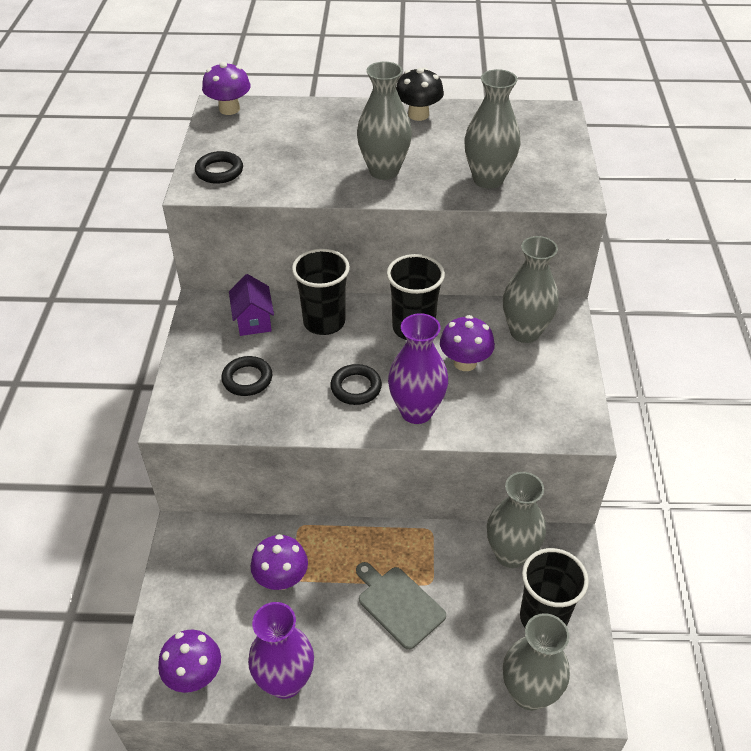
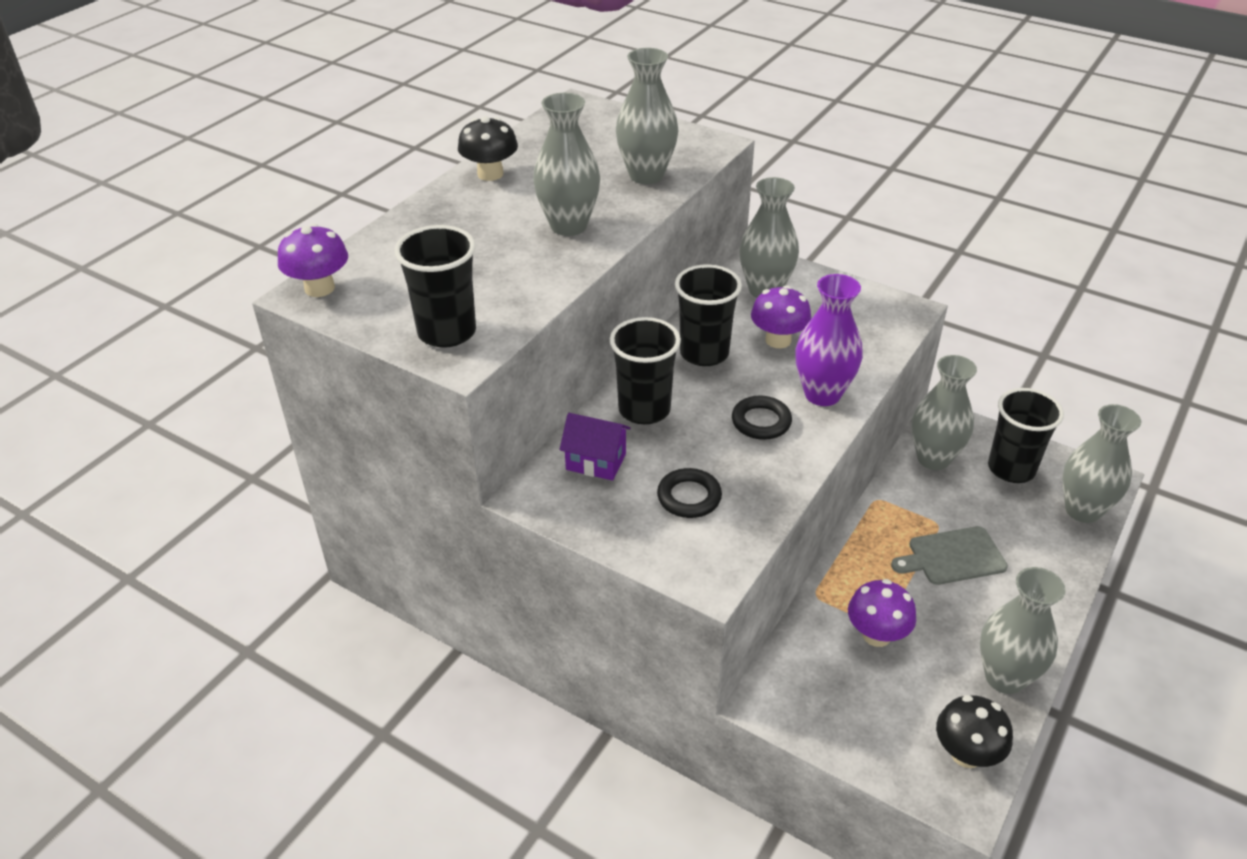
camera: 60 degrees left, 5 degrees down
purple mushroom [158,630,221,693] -> black mushroom [936,695,1013,768]
black ring [195,151,243,184] -> black cup [395,225,476,348]
purple vase [248,602,314,699] -> grey vase [980,567,1066,694]

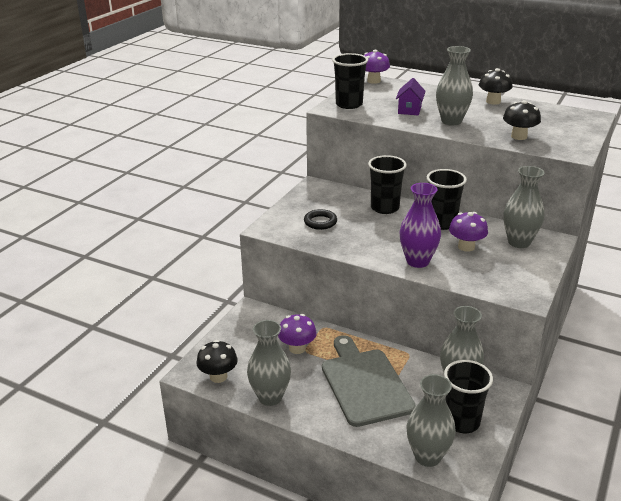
camera: 85 degrees right, 10 degrees down
purple house [559,413,631,481] -> purple house moved to [396,78,426,115]
grey vase [616,48,679,184] -> black mushroom [503,100,541,140]
black ring [732,395,792,440] -> none
grey cutting board [891,526,1008,585] -> grey cutting board [322,335,416,427], size x1.72

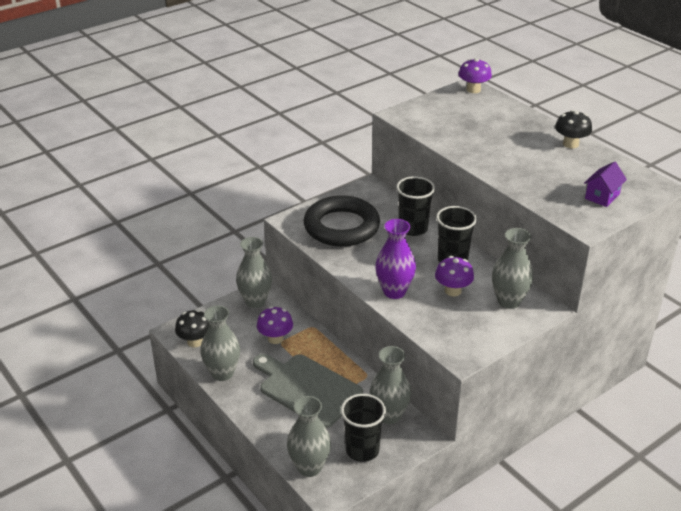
camera: 25 degrees right, 5 degrees up
black ring [304,209,337,230] -> black ring [304,195,380,247], size x2.32
grey cutting board [322,335,416,427] -> grey cutting board turned 60 degrees counterclockwise [253,354,363,428]
black cup [332,53,368,109] -> none
purple house [396,78,426,115] -> purple house moved to [584,162,627,207]
grey vase [436,46,473,125] -> grey vase moved to [236,237,272,308]
black mushroom [503,100,541,140] -> none

